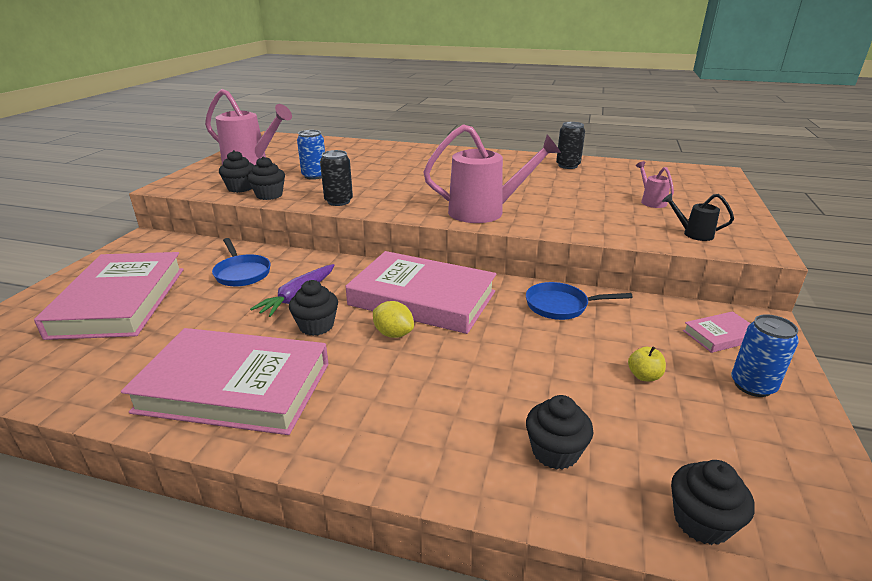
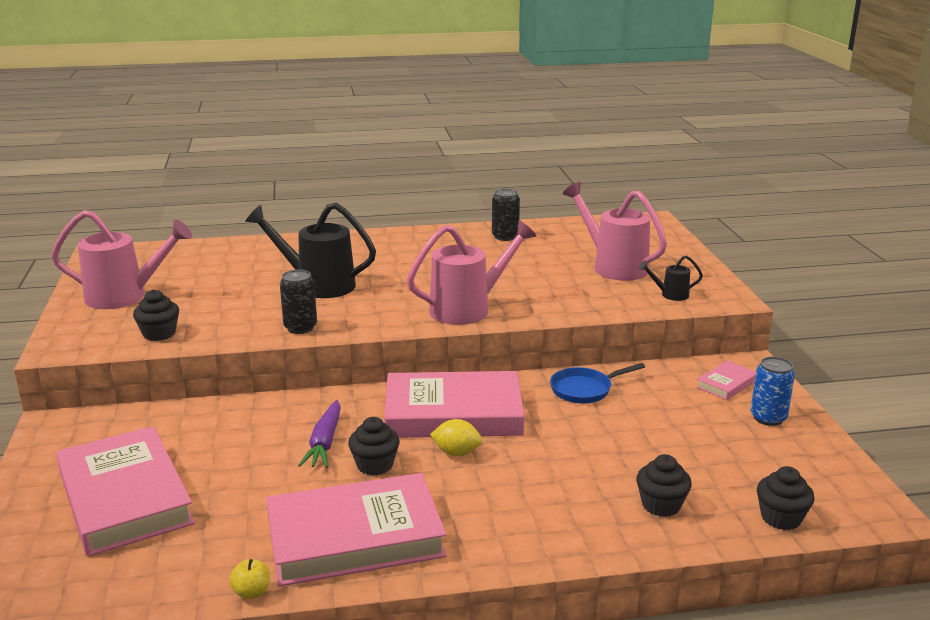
camera: 25 degrees left, 5 degrees down
blue pan [212,238,271,287] -> none
black cupcake [247,156,285,200] -> none
blue can [297,130,325,180] -> none
yellow apple [628,346,666,381] -> yellow apple moved to [229,559,270,599]
pink watering can [636,161,674,208] -> pink watering can [563,182,667,281], size x2.14
none -> black watering can [245,202,376,298]

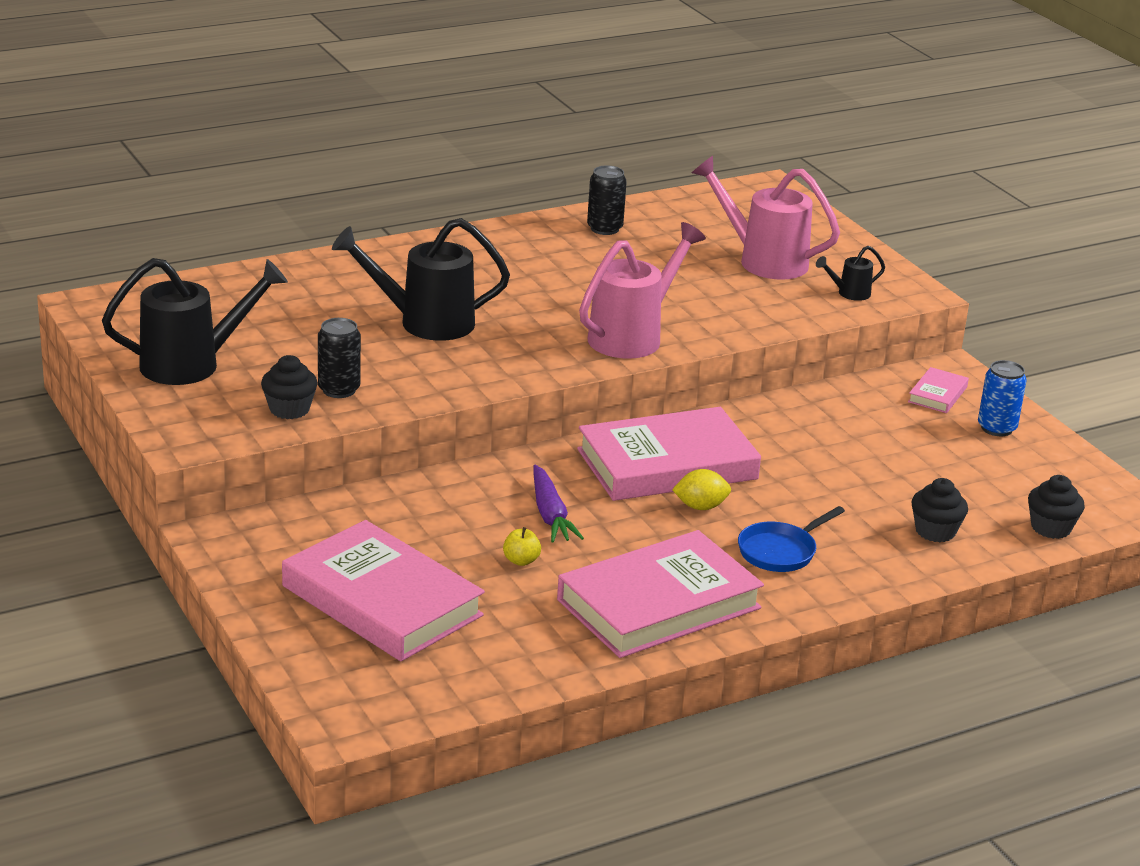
camera: 20 degrees left, 5 degrees up
pink watering can [51,210,192,309] -> black watering can [102,258,288,385]
yellow apple [229,559,270,599] -> yellow apple moved to [503,527,541,566]
black can [280,269,317,334] -> black can moved to [318,318,361,398]
black cupcake [348,417,400,475] -> none
blue pan [550,363,645,403] -> blue pan moved to [738,506,845,572]

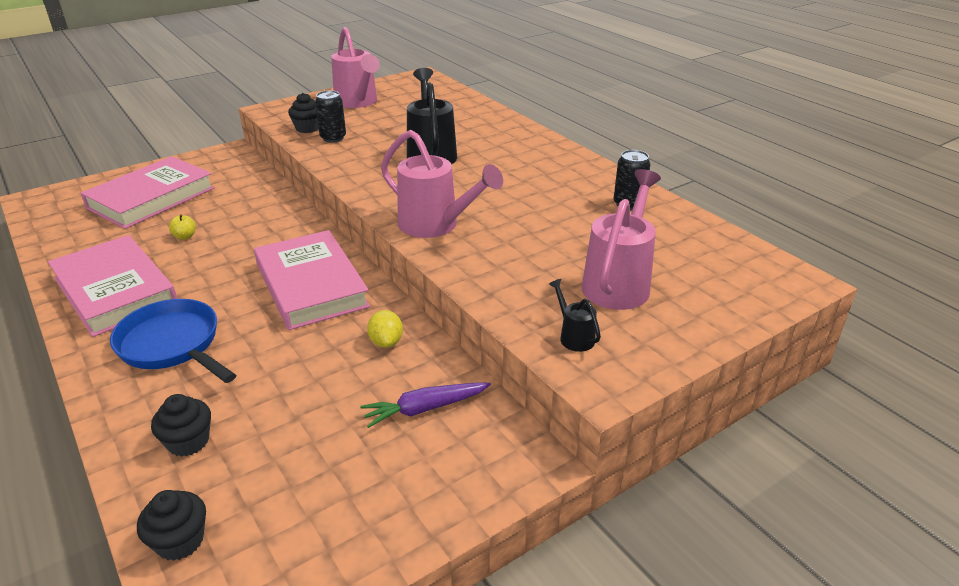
camera: 85 degrees right, 5 degrees up
black watering can [102,258,288,385] -> pink watering can [331,27,380,108]
purple carrot [533,465,584,542] -> purple carrot moved to [360,383,491,428]
yellow lemon [672,469,731,510] -> yellow lemon moved to [367,310,403,348]
blue pan [738,506,845,572] -> blue pan [110,299,236,383], size x1.55
pink book [908,367,969,413] -> none
blue can [978,360,1027,436] -> none

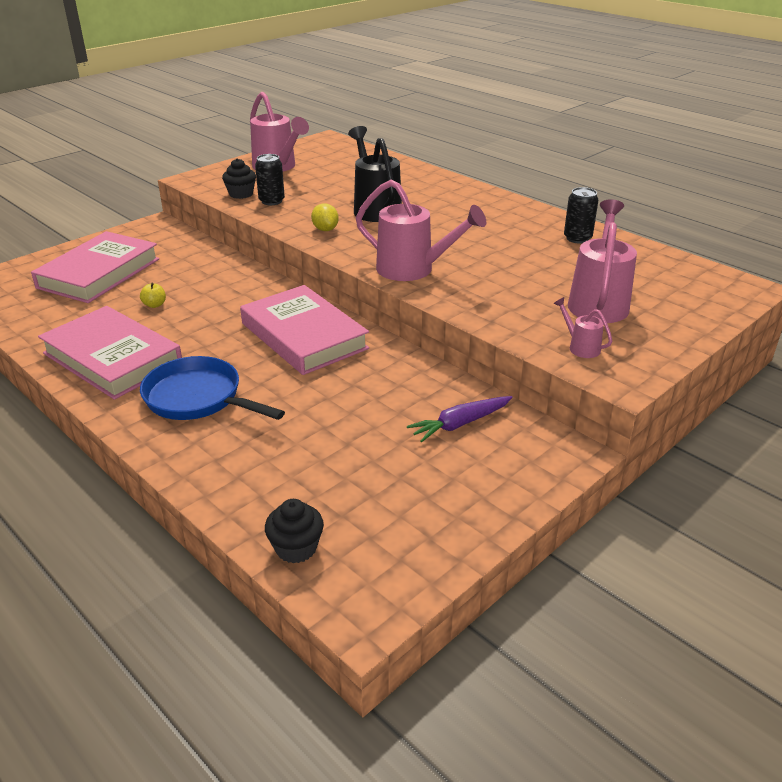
camera: 10 degrees left, 0 degrees up
black cupcake [151,394,211,457] -> none
yellow lemon [367,310,403,348] -> yellow lemon moved to [311,203,339,231]
black watering can [549,279,601,352] -> pink watering can [553,297,612,358]

